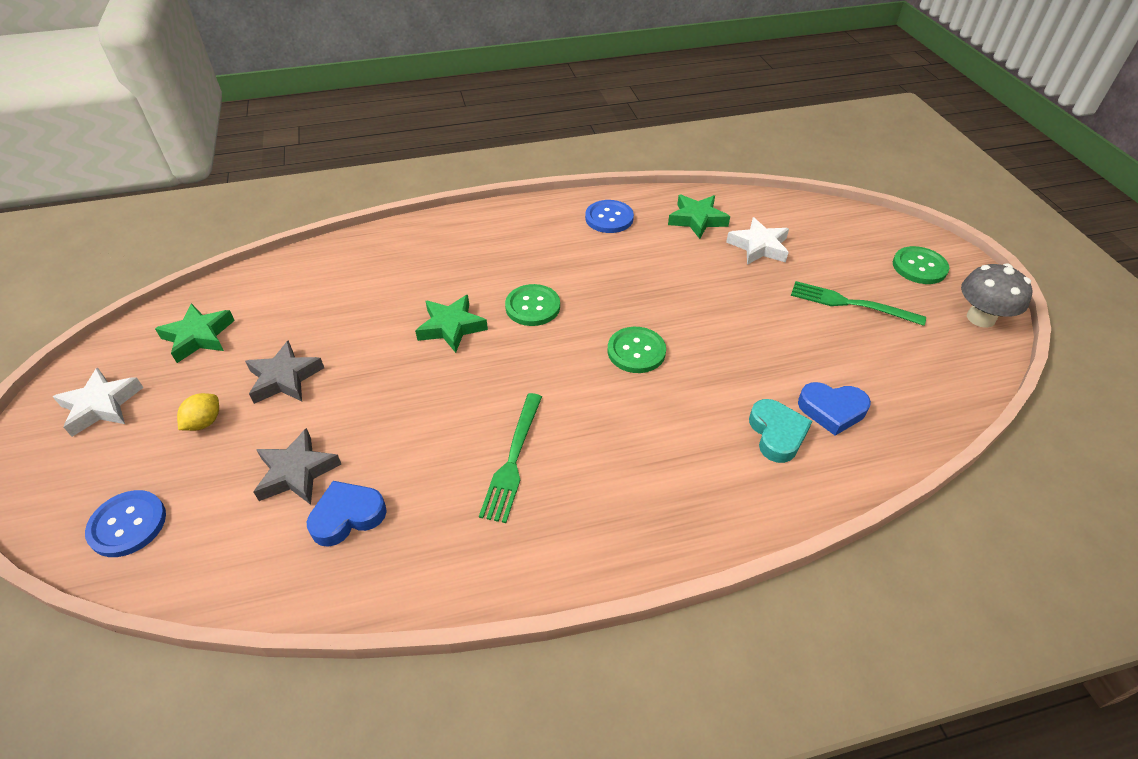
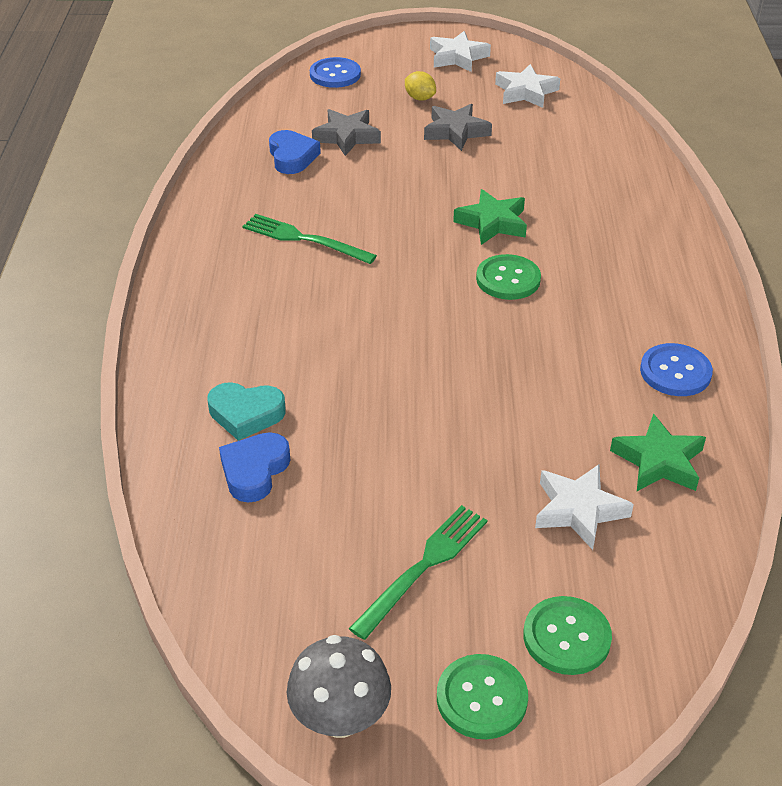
camera: 105 degrees right, 5 degrees down
green star [155,303,235,363] -> white star [495,64,560,108]
green button [608,327,666,373] -> green button moved to [523,596,612,675]

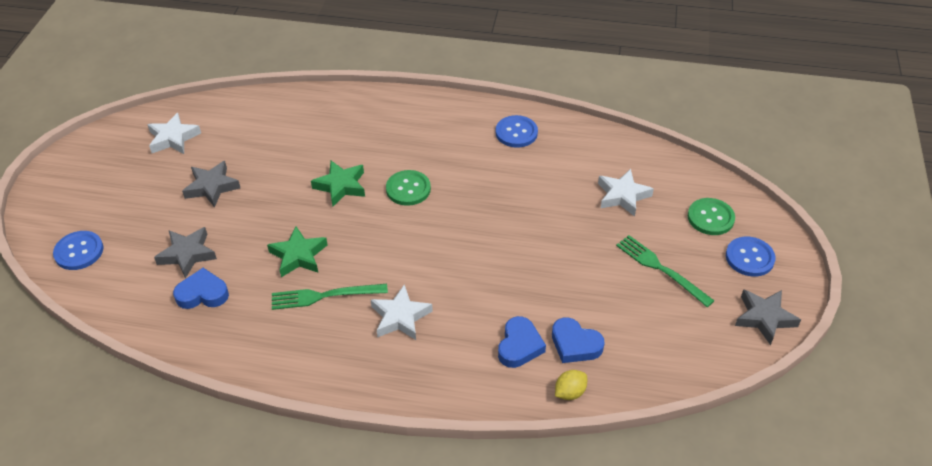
camera: 80 degrees left, 5 degrees up
turquoise heart [207,382,286,441] -> blue heart [498,316,546,368]
green fork [242,214,377,264] -> green fork turned 45 degrees clockwise [272,284,388,310]
grey mushroom [287,635,391,738] -> grey star [735,289,801,345]
yellow lemon [405,71,436,100] -> yellow lemon moved to [555,370,587,400]
white star [430,31,491,72] -> white star moved to [371,284,433,340]
green button [437,654,528,739] -> blue button [726,237,776,277]
green star [610,414,706,491] -> green star moved to [267,226,328,277]

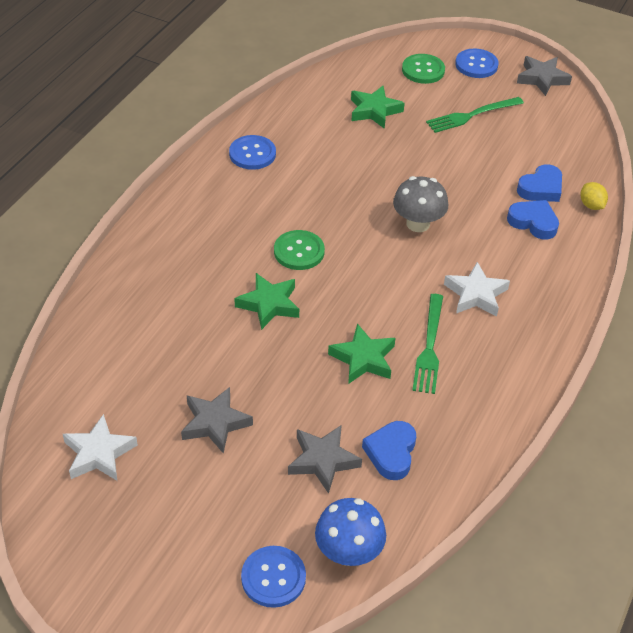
camera: 75 degrees left, 0 degrees up
white star [598,169,654,217] -> green star [351,85,405,129]
none -> blue mushroom [315,498,386,566]
none -> grey mushroom [393,176,448,232]

